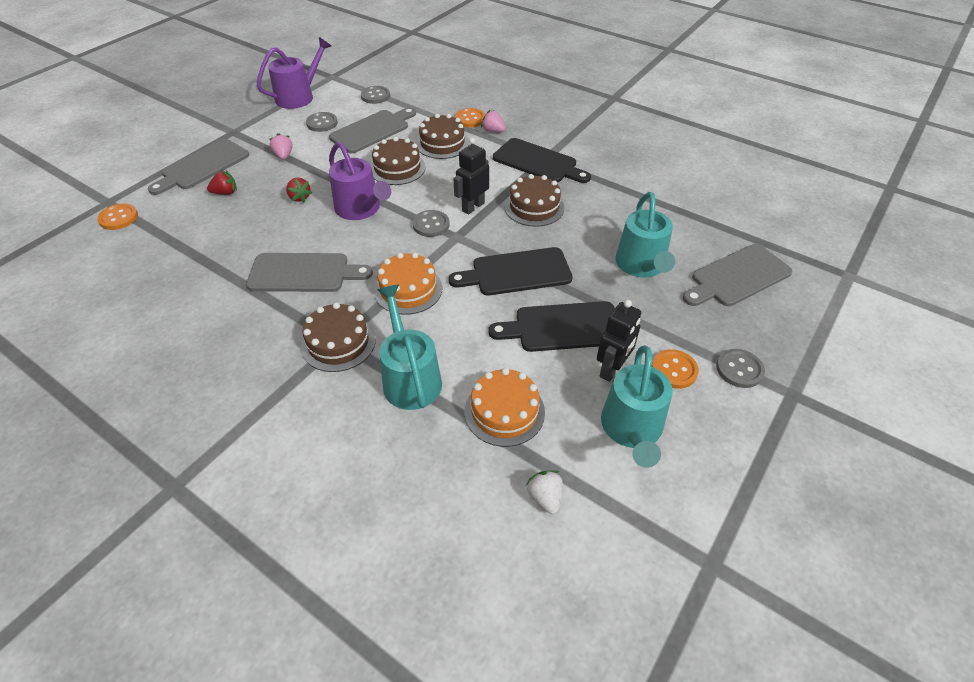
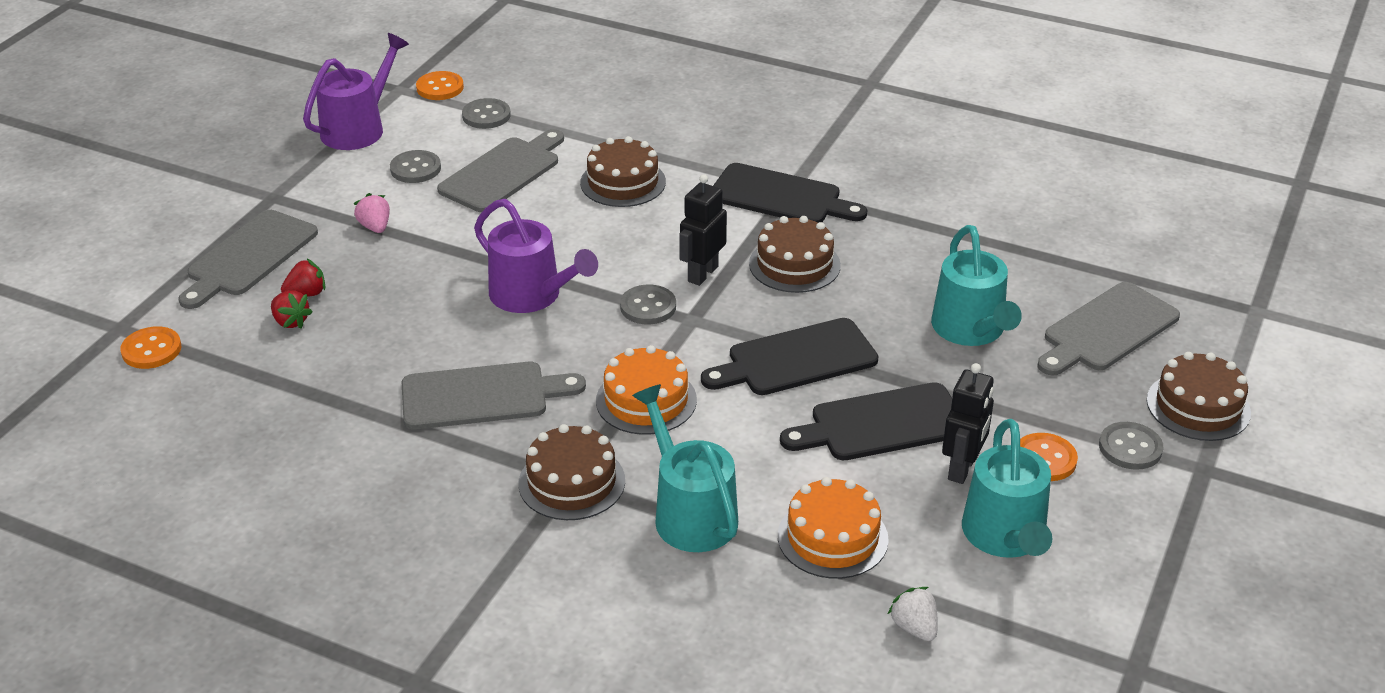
camera: 10 degrees left, 10 degrees down
red strawberry [286,178,312,203] -> red strawberry moved to [271,290,313,328]
brown cake [371,137,426,185] -> brown cake moved to [1147,352,1251,441]
orange button [455,108,485,128] -> orange button moved to [416,71,464,100]
pink strawberry [481,110,505,132] -> none

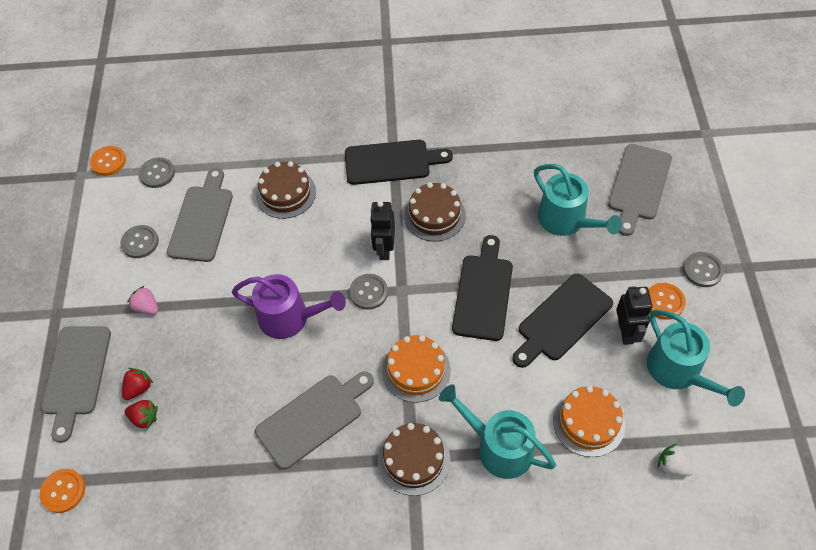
camera: 25 degrees left, 20 degrees up
purple watering can [303,33,409,150] -> none
black cutting board [701,318,879,395] -> black cutting board turned 150 degrees clockwise [452,235,513,341]
brown cake [1147,352,1251,441] -> none

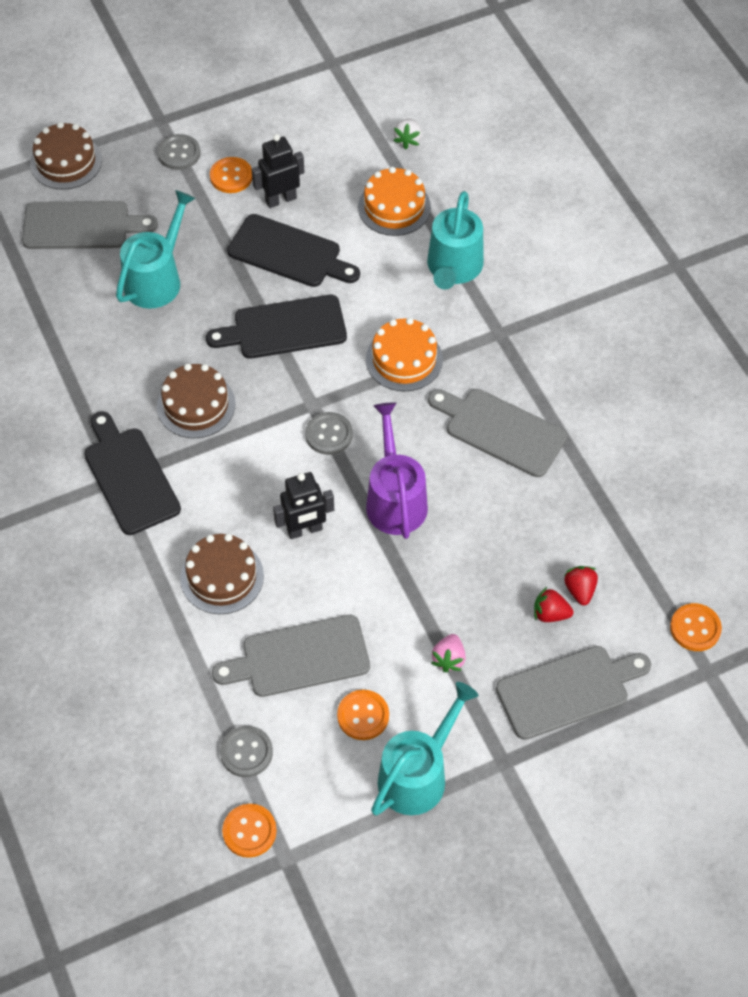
camera: 115 degrees left, 0 degrees up
grey button [120,225,159,258] -> orange button [337,690,389,740]
black robot [370,201,395,260] -> black robot moved to [273,472,334,539]
brown cake [378,423,450,496] -> brown cake moved to [30,122,102,190]
turquoise watering can [647,310,745,407] -> turquoise watering can moved to [371,682,478,816]

